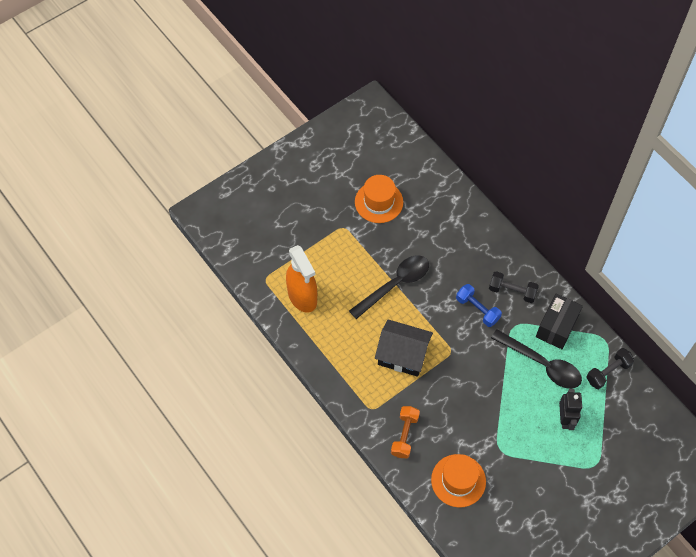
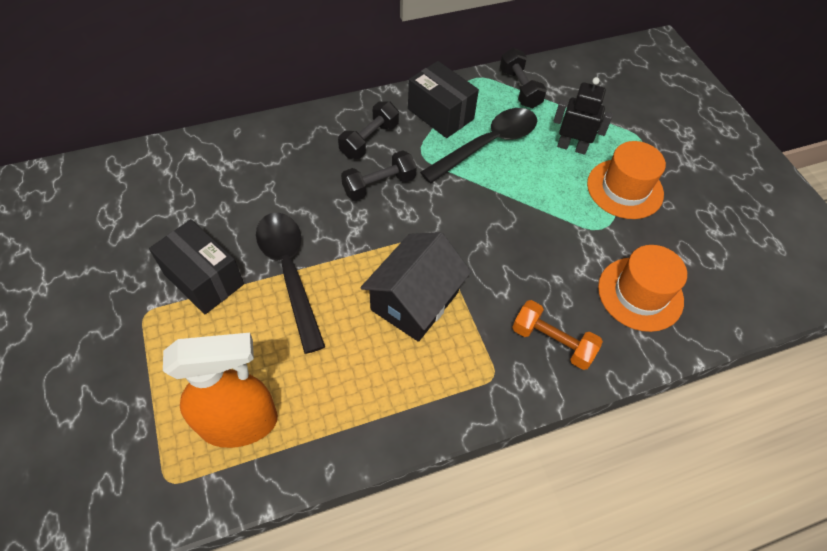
camera: 75 degrees left, 5 degrees down
orange hat [355,175,403,223] -> orange hat moved to [587,141,666,219]
blue dumbbell [456,284,502,327] -> black dumbbell [341,150,417,201]
none -> black box [149,219,244,314]

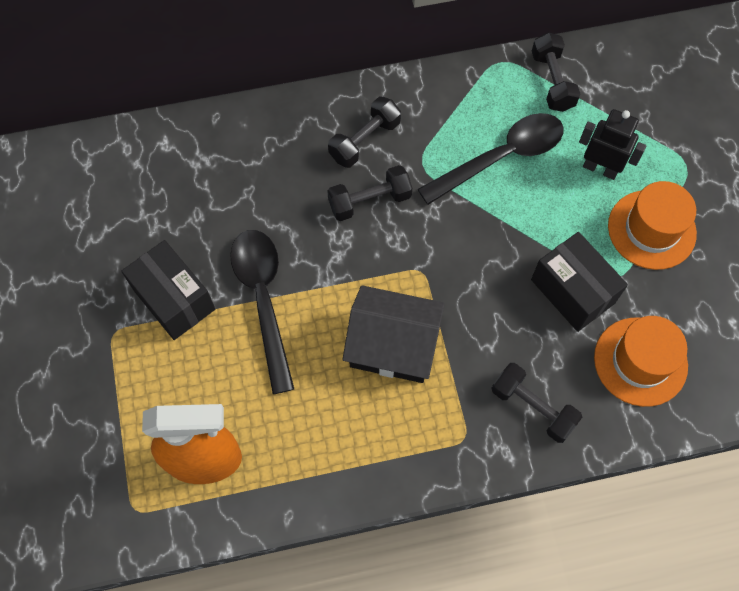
camera: 10 degrees right, 10 degrees up
black house [360,232,471,342] -> black house turned 60 degrees clockwise [343,285,445,383]
black box [408,61,479,138] -> black box moved to [531,232,628,332]
orange dumbbell [512,300,603,370] -> black dumbbell [491,363,582,443]

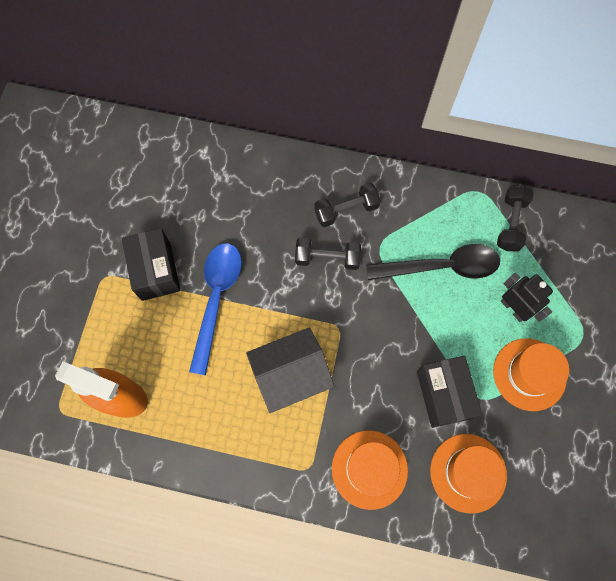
camera: 25 degrees right, 5 degrees up
black spoon [230,230,294,394] -> blue spoon [189,243,242,375]
black house [343,285,445,383] -> black house turned 60 degrees counterclockwise [246,327,334,413]
black dumbbell [491,363,582,443] -> orange hat [332,430,408,510]

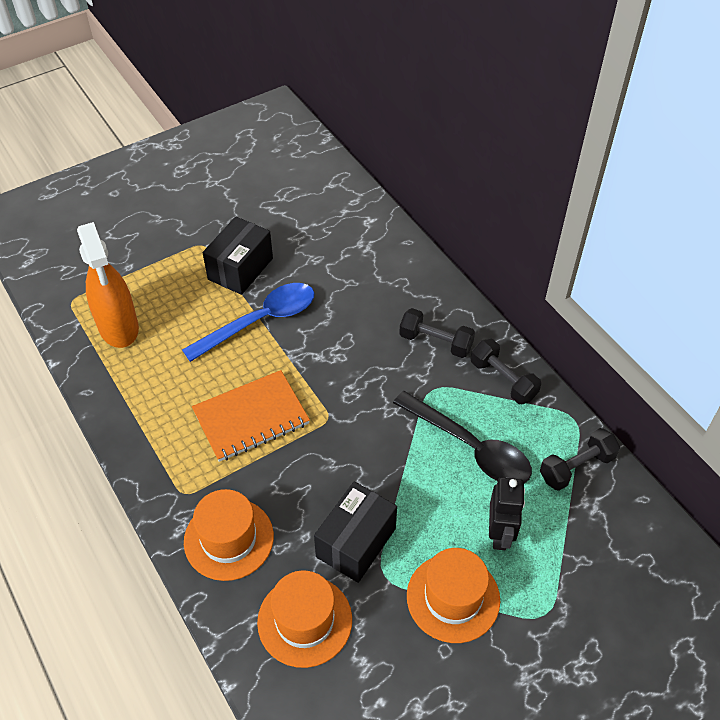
camera: 45 degrees right, 20 degrees down
black house [246,327,334,413] -> orange notebook [192,370,310,462]
black dumbbell [295,238,361,270] -> black dumbbell moved to [470,339,541,404]

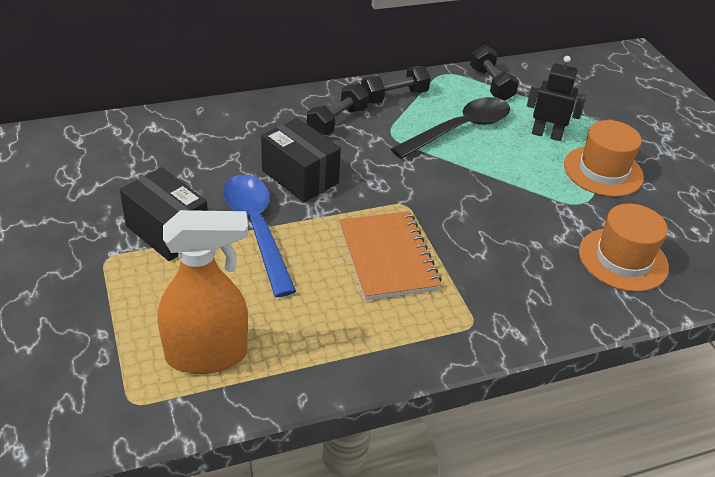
camera: 80 degrees left, 10 degrees down
orange hat [184,489,274,581] -> none
black box [314,482,397,583] -> black box moved to [261,118,341,202]

